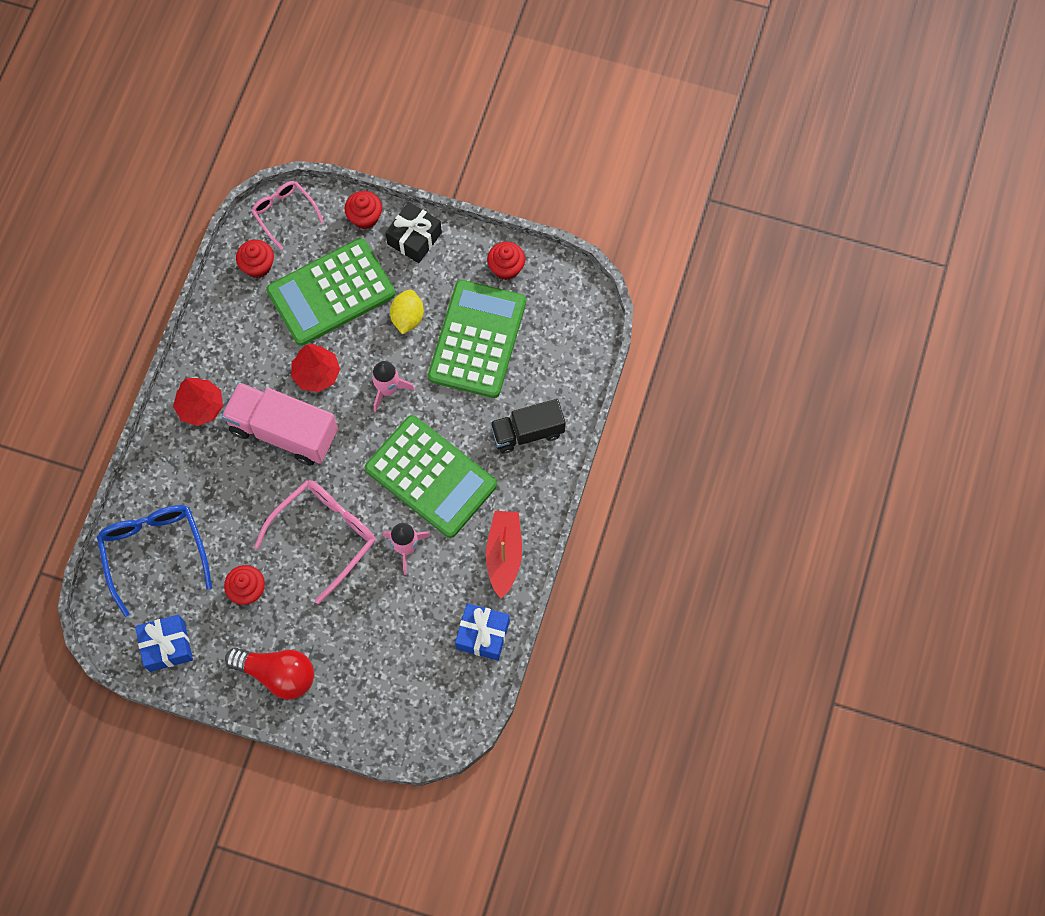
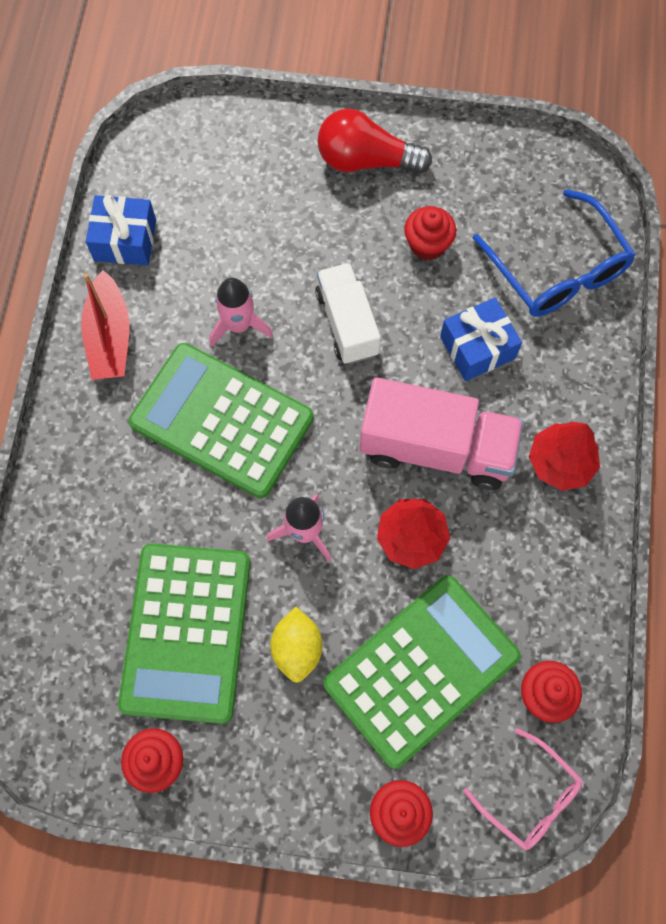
camera: 170 degrees right, 0 degrees up
blue gift [135,615,193,672] -> blue gift moved to [440,298,522,381]
pink glasses [254,480,376,604] -> white truck [315,263,381,364]
black gift [385,202,442,263] -> none
black truck [490,399,566,454] -> none

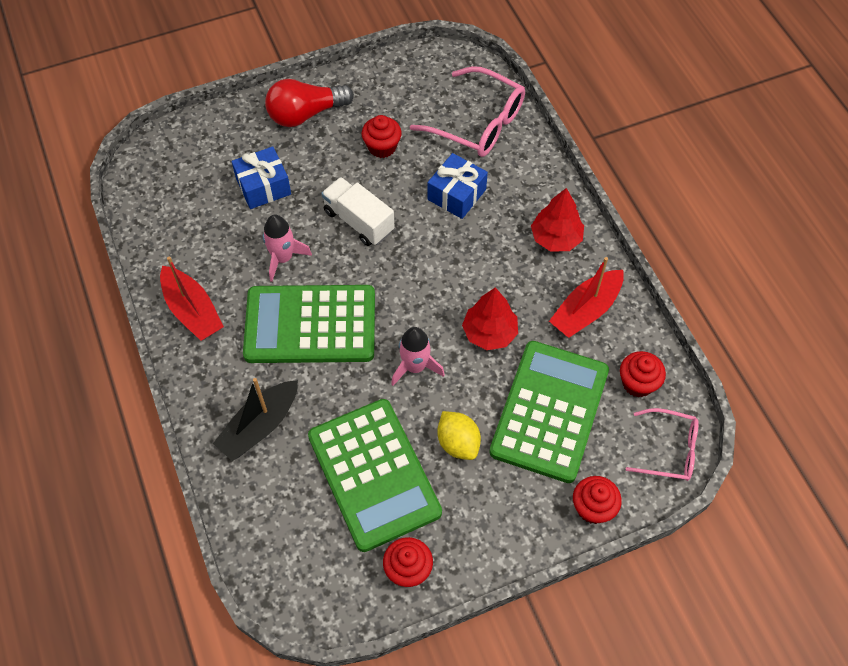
camera: 30 degrees left, 10 degrees down
blue gift [86,195,156,265] -> blue gift moved to [231,146,291,209]
pink truck [360,377,524,490] -> none
blue glasses [473,189,636,317] -> pink glasses [410,66,525,157]
none -> black boat [213,378,298,461]
none -> red boat [549,257,624,338]

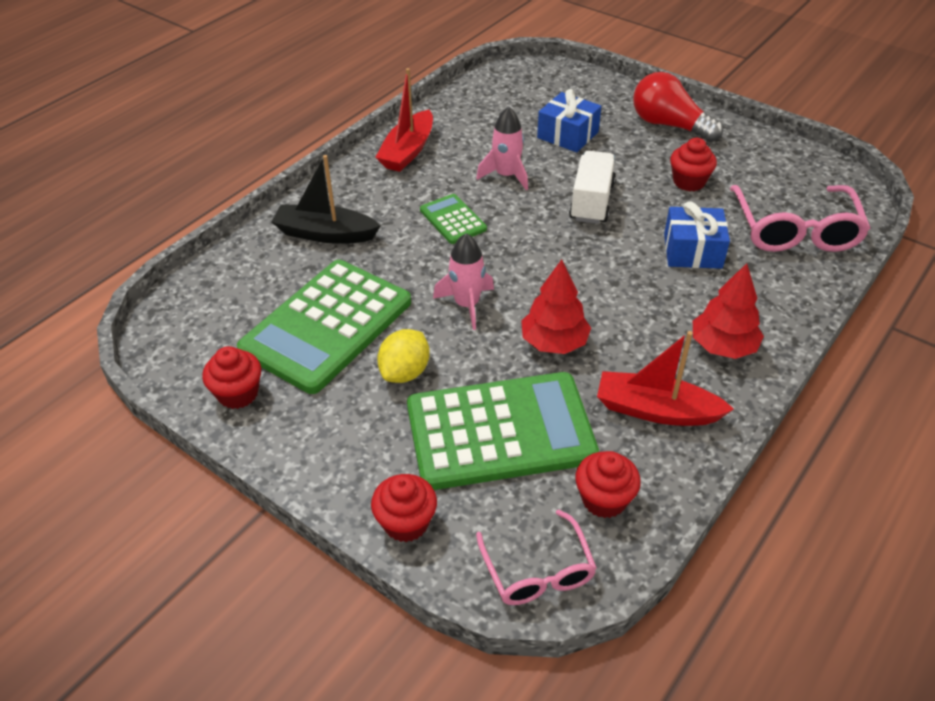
camera: 60 degrees right, 15 degrees down
green calculator [243,285,375,363] -> green calculator [420,194,487,244], size x0.47

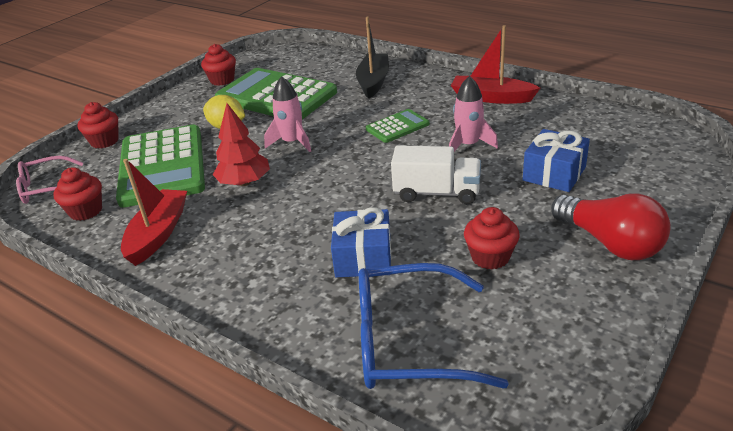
camera: 90 degrees right, 10 degrees down
red light bulb [633,72,723,142] -> red light bulb turned 105 degrees clockwise [551,193,671,260]
red tree [693,263,764,359] -> none
pink glasses [730,185,870,252] -> blue glasses [359,263,509,389]

